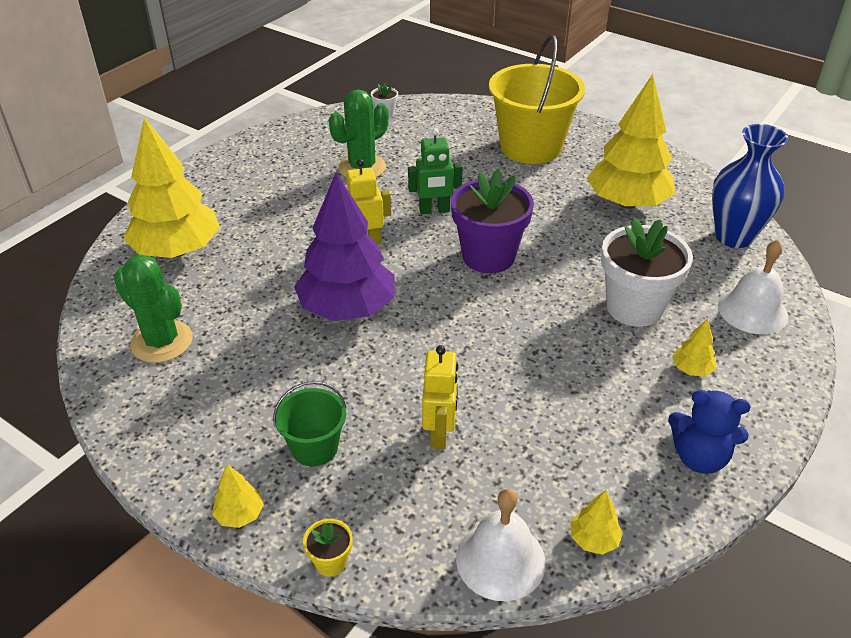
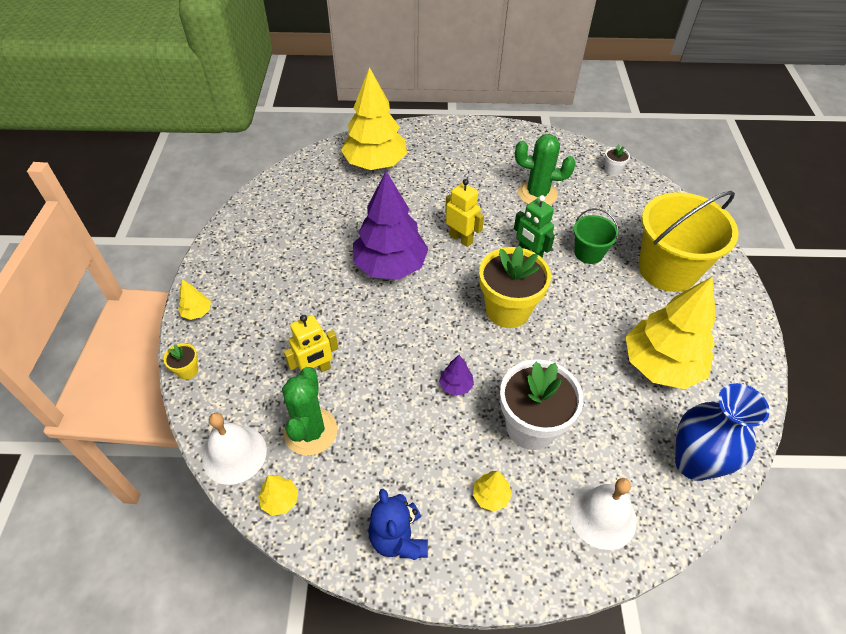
camera: 55 degrees right, 10 degrees up
green cactus [114,254,193,363] -> green cactus moved to [282,367,337,456]
green bucket [273,381,346,466] -> green bucket moved to [574,208,619,264]
purple flower pot [451,169,534,273] -> yellow flower pot [479,246,551,328]
none -> purple tree [439,355,474,396]

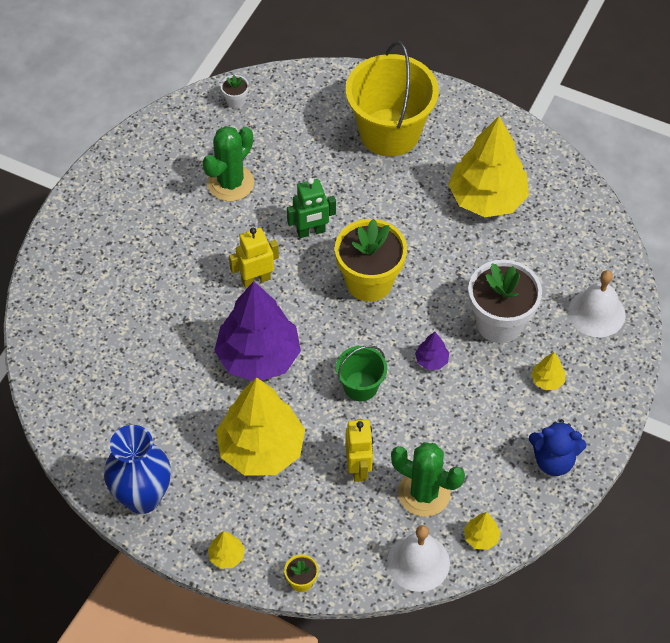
camera: 65 degrees left, 5 degrees up
yellow tree [341,67,407,170] -> yellow tree moved to [216,377,305,476]
green bucket [574,208,619,264] -> green bucket moved to [336,345,387,401]
blue vase [675,383,770,481] -> blue vase moved to [104,425,171,514]

